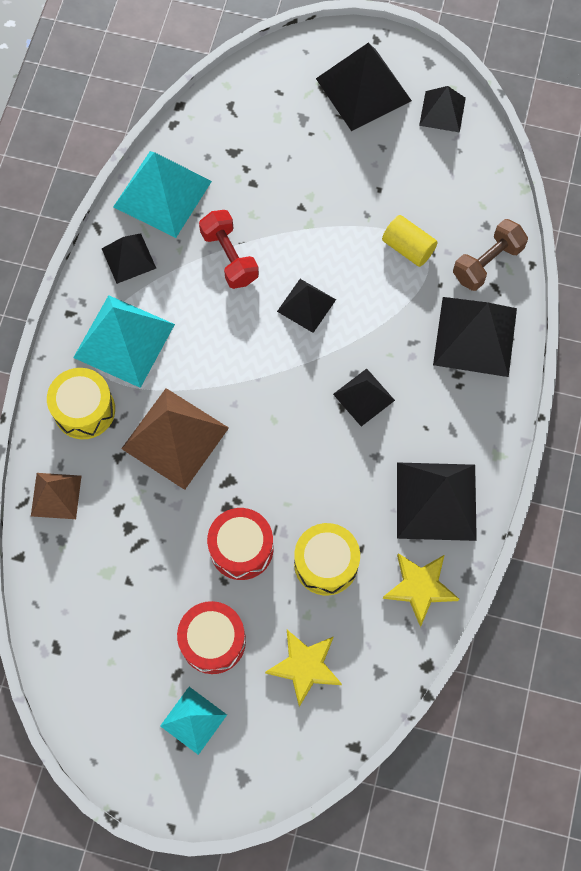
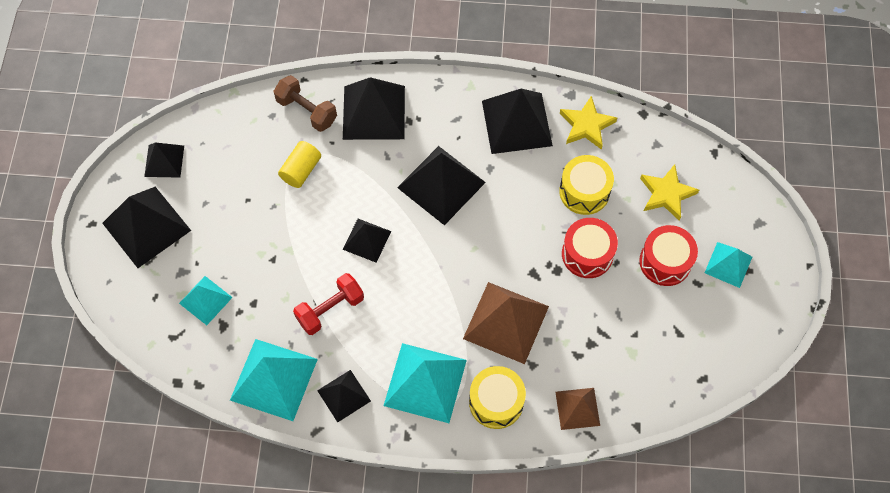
camera: 100 degrees left, 5 degrees down
black pyramid [333,369,395,427] -> black pyramid [397,146,486,225], size x1.73
none -> turquoise pyramid [179,276,233,325]

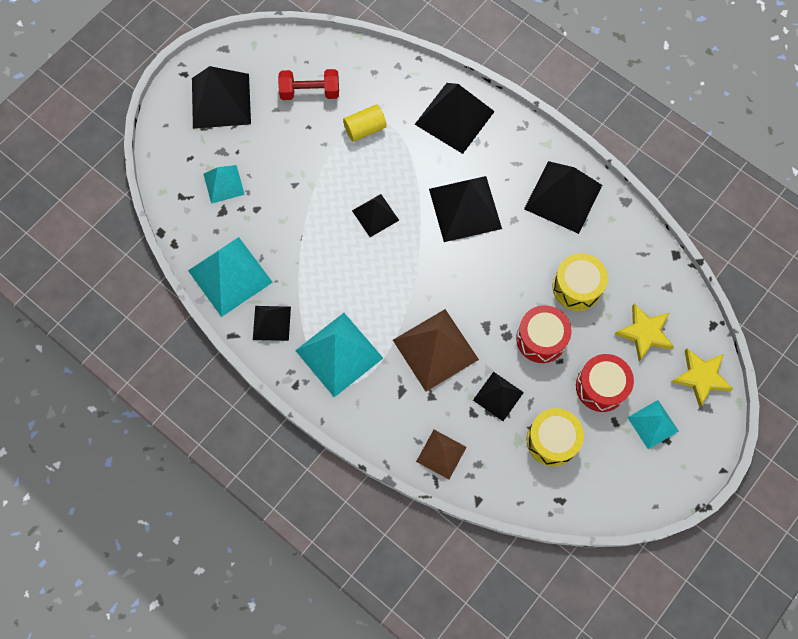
camera: 35 degrees right, 5 degrees up
black pyramid [144,142,184,178] -> black pyramid moved to [473,372,524,421]
brown dumbbell [273,75,337,132] -> none
red dumbbell [293,273,364,335] -> red dumbbell moved to [278,69,339,100]
yellow drum [469,366,526,429] -> yellow drum moved to [527,408,584,466]
yellow star [560,95,617,150] -> yellow star moved to [672,349,733,408]

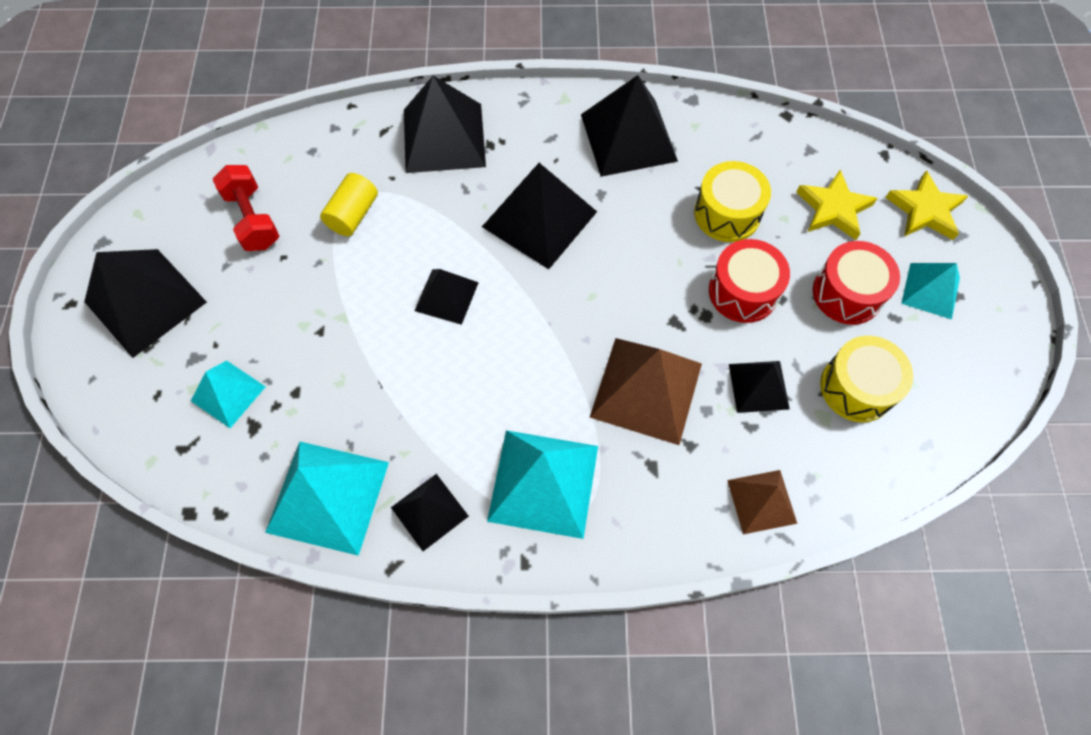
camera: 40 degrees left, 5 degrees down
red dumbbell [278,69,339,100] -> red dumbbell turned 75 degrees counterclockwise [213,165,279,251]

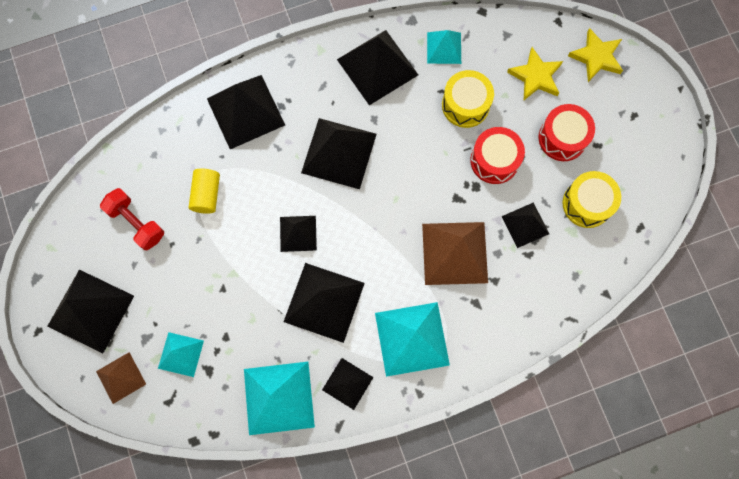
camera: 20 degrees left, 10 degrees up
brown pyramid [727,470,797,534] -> brown pyramid moved to [96,352,146,404]
turquoise pyramid [901,263,960,319] -> turquoise pyramid moved to [427,30,461,64]
none -> black pyramid [284,263,365,343]

